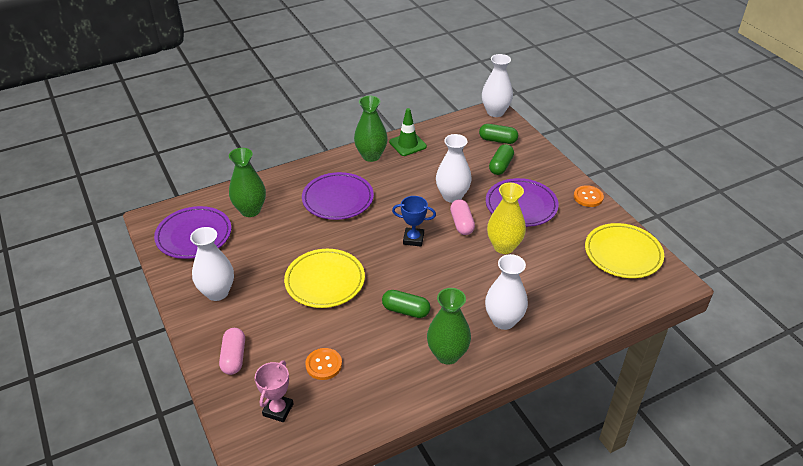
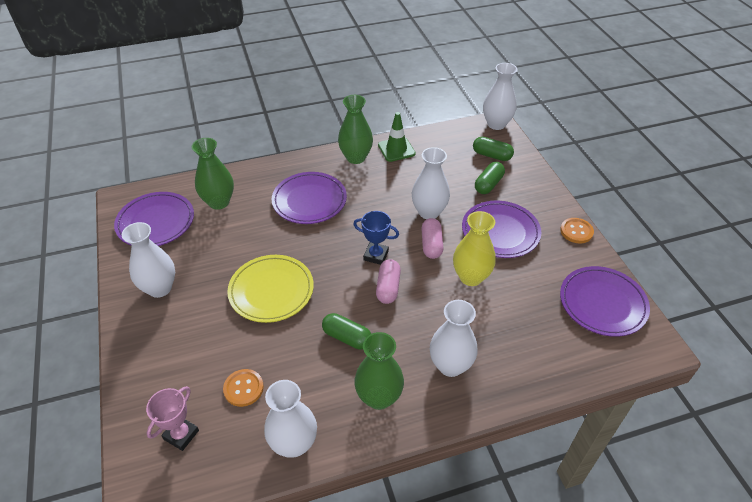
camera: 10 degrees right, 5 degrees up
pink capsule [219,328,245,375] -> pink capsule moved to [376,259,401,304]
yellow plate [585,223,664,278] -> purple plate [560,266,650,337]
none -> white vase [264,380,317,458]

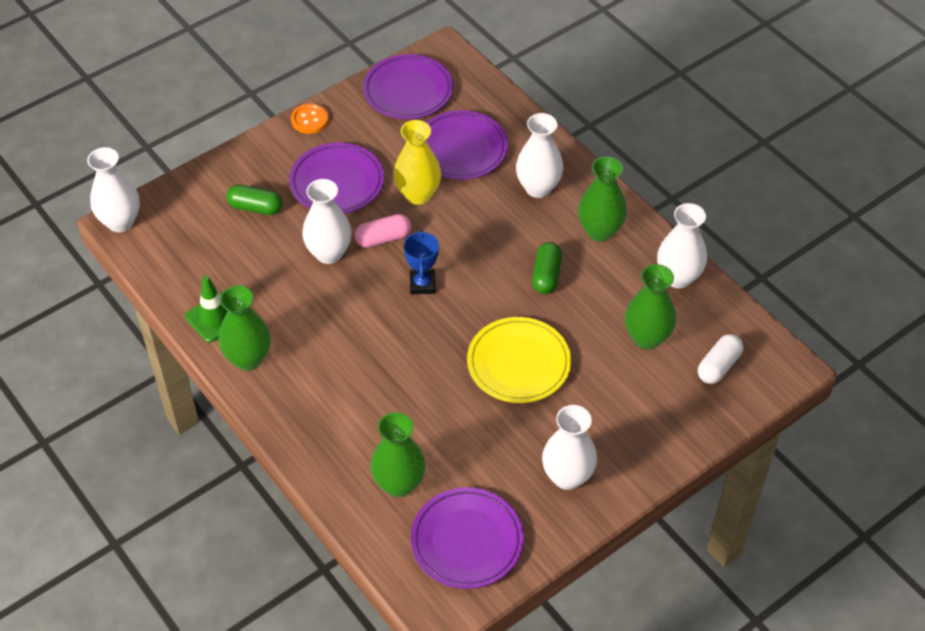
camera: 110 degrees left, 5 degrees up
pink trophy [146,386,199,451] -> white capsule [698,334,744,384]
orange button [223,369,264,407] -> green vase [625,264,676,350]
purple plate [272,172,347,224] -> purple plate moved to [426,110,508,180]
pink capsule [376,259,401,304] -> none
green capsule [473,137,514,161] -> none

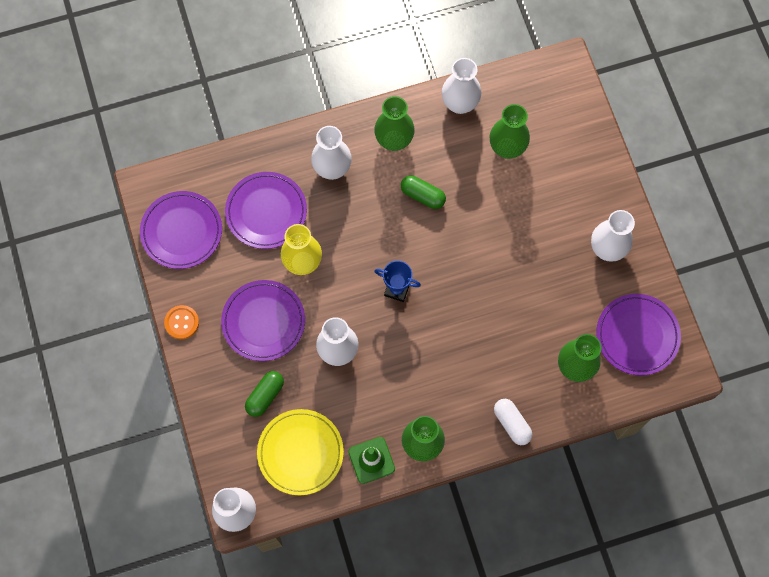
camera: 70 degrees left, 20 degrees up
pink capsule [354,214,412,248] -> none
yellow plate [467,317,571,403] -> yellow plate moved to [257,409,344,495]
white capsule [698,334,744,384] -> white capsule moved to [494,399,532,445]

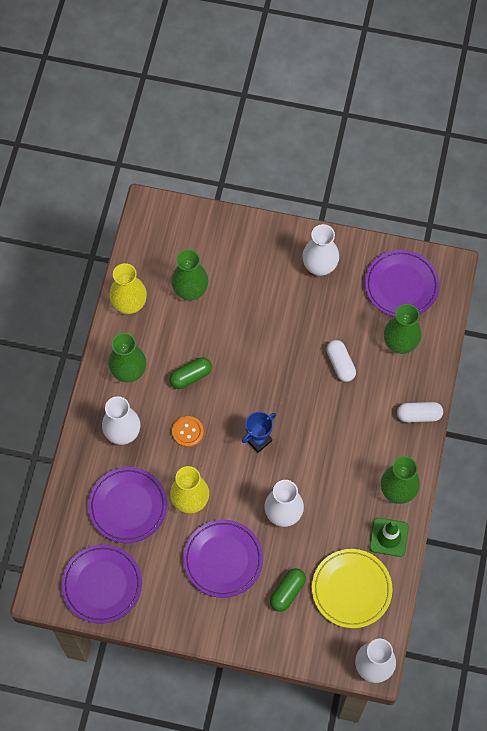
camera: 60 degrees left, 5 degrees down
orange button [164,305,199,339] -> orange button moved to [172,416,204,447]
green capsule [245,371,284,417] -> green capsule turned 60 degrees clockwise [270,568,306,612]
white vase [442,58,481,114] -> yellow vase [109,263,147,314]
none -> white capsule [326,340,356,382]

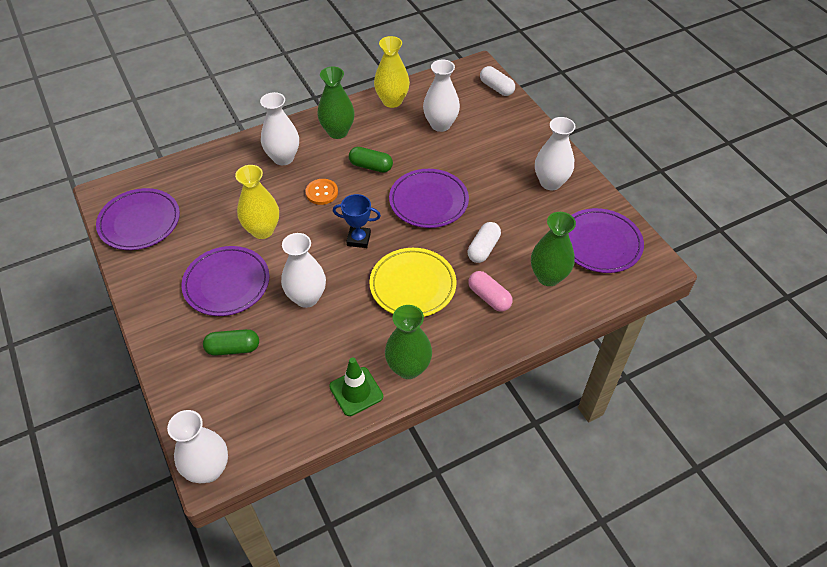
camera: 50 degrees right, 15 degrees down
purple plate [88,467,167,543] -> purple plate moved to [389,169,469,228]
green vase [171,249,208,300] -> white vase [423,60,460,132]
yellow plate [312,549,393,628] -> yellow plate moved to [369,248,456,317]
white capsule [397,402,443,423] -> white capsule moved to [480,66,515,96]
none -> pink capsule [468,271,513,312]

